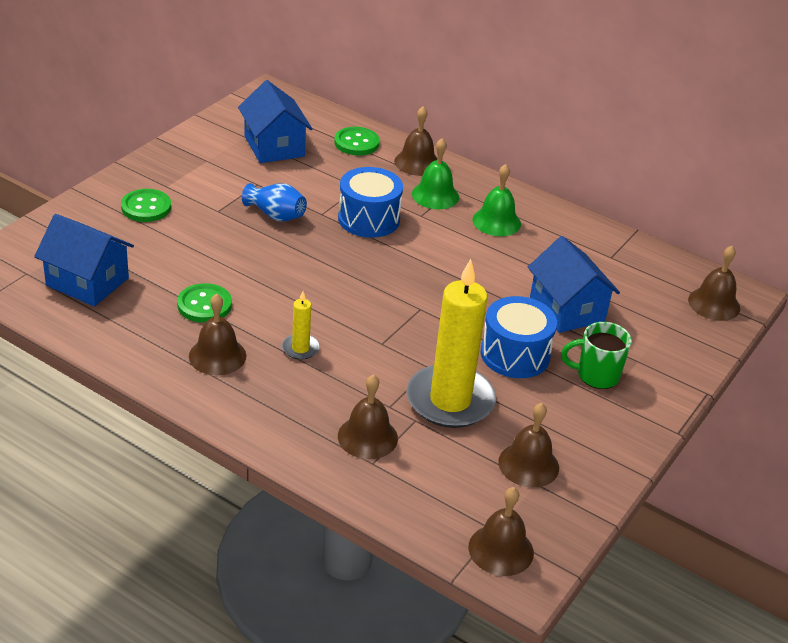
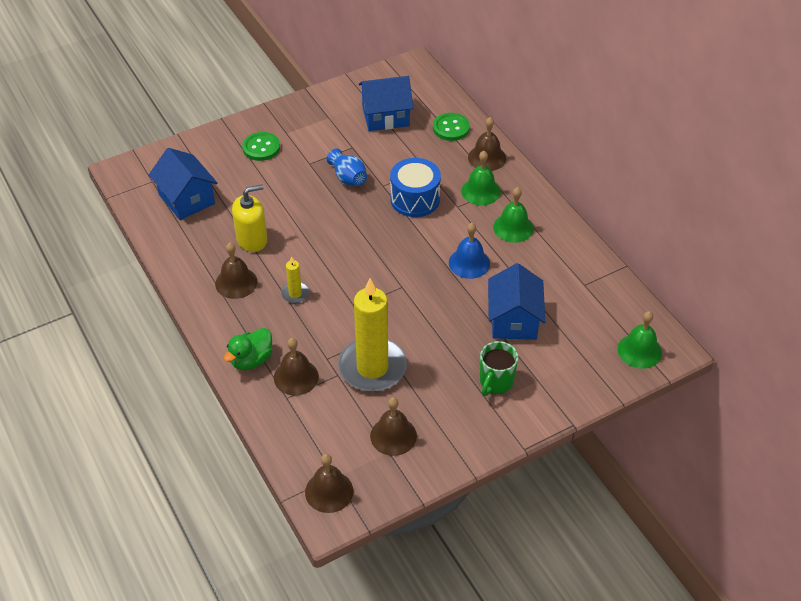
camera: 30 degrees right, 10 degrees up
green button [177,283,232,323] -> yellow soap dispenser [232,185,267,252]
blue house [238,80,313,163] -> blue house turned 75 degrees clockwise [359,76,413,131]
blue drum [481,296,557,378] -> none
green mug [561,322,632,389] -> green mug turned 90 degrees counterclockwise [480,341,518,396]
brown bell [688,246,740,321] -> green bell [618,311,662,369]
none -> green duck [224,328,272,370]
none -> blue bell [449,223,490,279]

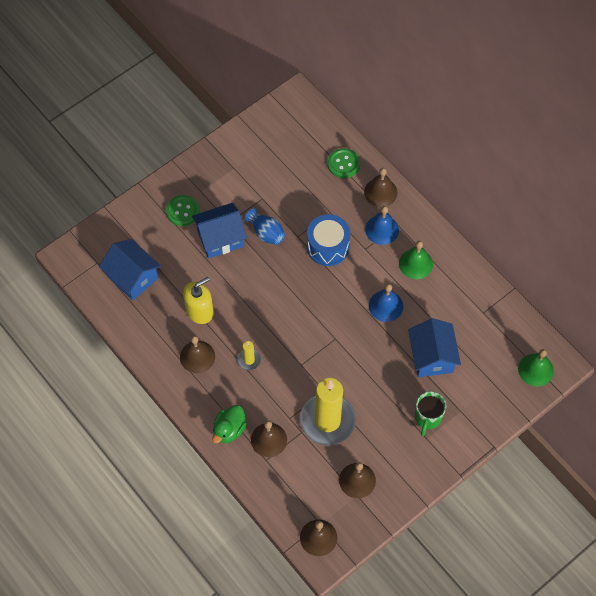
camera: 10 degrees left, 15 degrees up
blue house [359,76,413,131] -> blue house moved to [192,203,247,259]
green bell [461,151,501,206] -> blue bell [365,206,399,245]

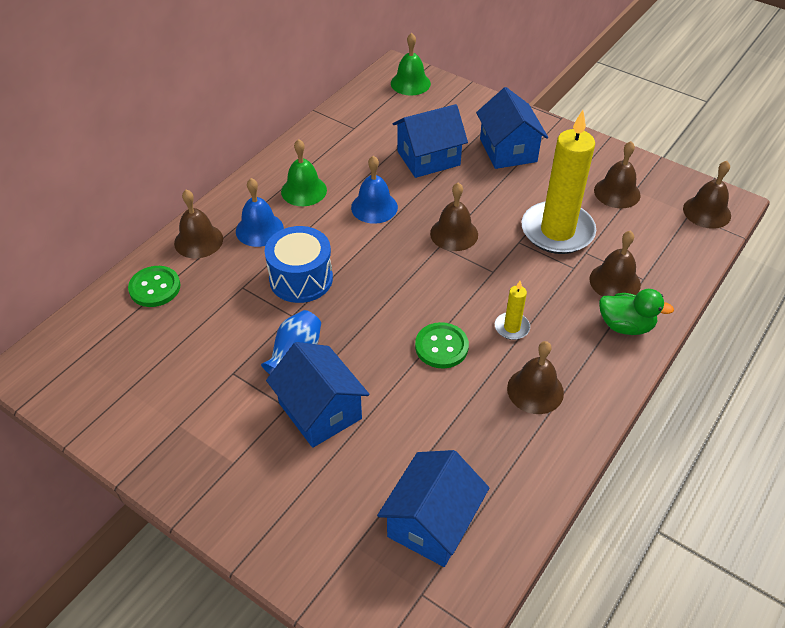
camera: 105 degrees left, 15 degrees down
green button [166,195,200,226] -> green button moved to [415,322,469,368]
yellow soap dispenser [183,277,214,324] -> none
green mug [415,391,446,436] -> blue house [476,87,548,169]
none -> brown bell [430,182,478,251]

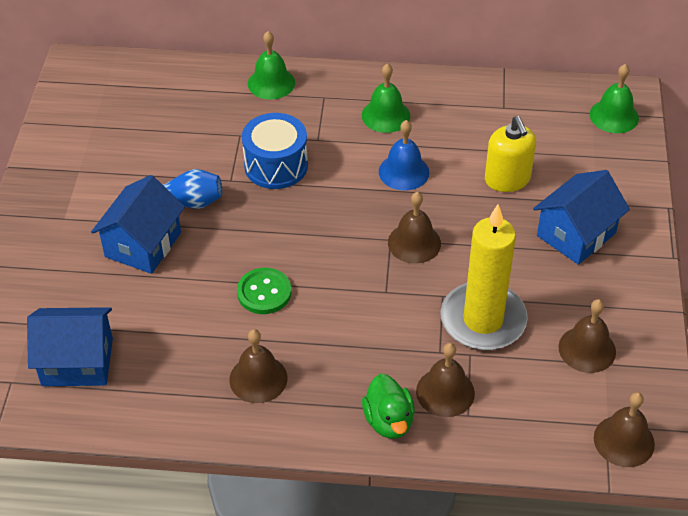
camera: 60 degrees right, 0 degrees up
green button [128,266,180,307] -> none
brown bell [174,190,223,259] -> green bell [248,31,295,100]
blue bell [236,178,284,247] -> none
blue house [393,104,468,178] -> yellow soap dispenser [485,116,536,192]
yellow candle [495,281,530,340] -> none

